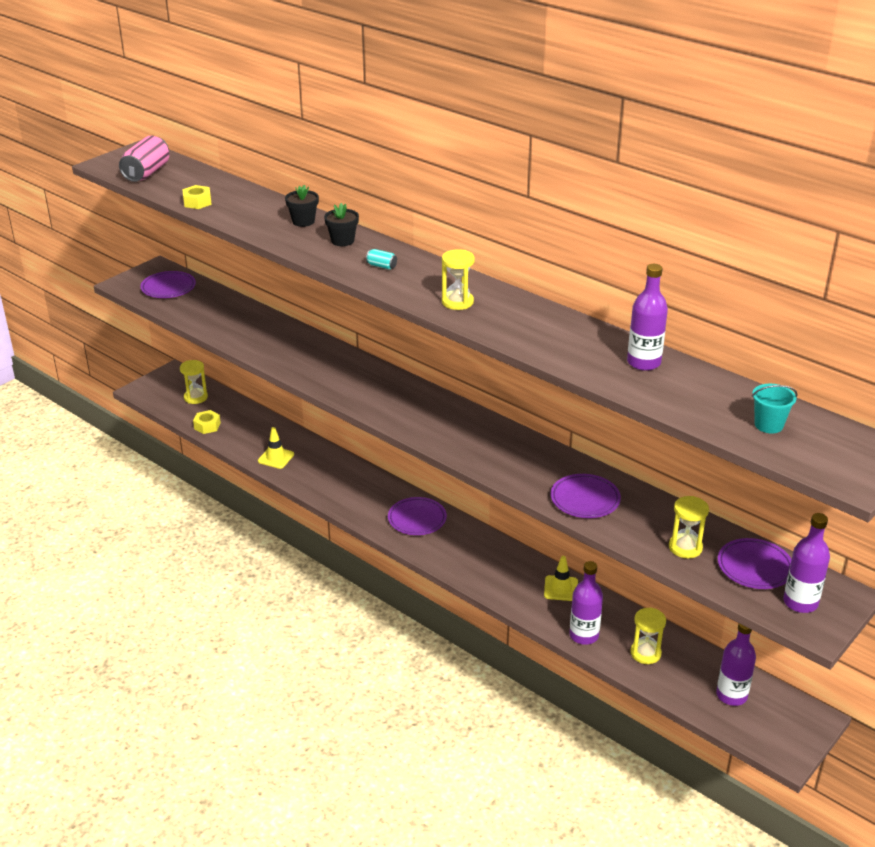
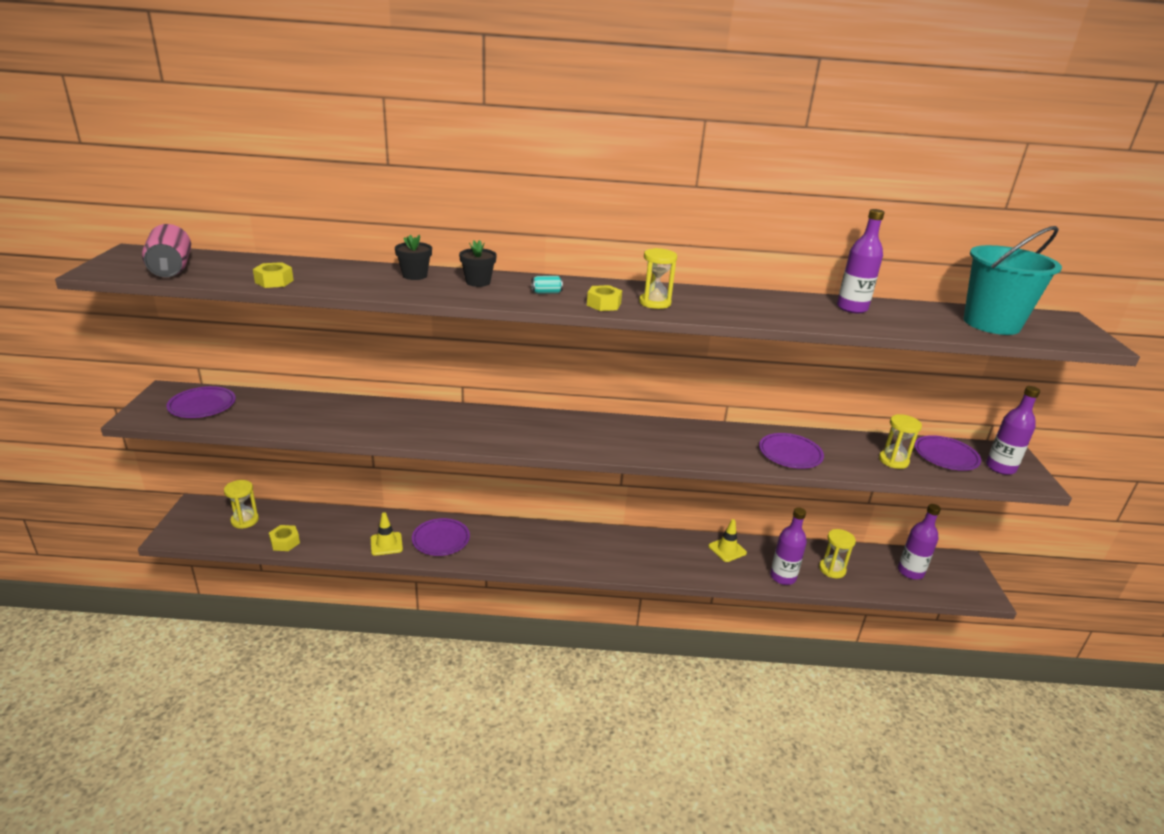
camera: 40 degrees left, 5 degrees down
purple plate [388,497,447,535] -> purple plate moved to [412,518,470,556]
turquoise bucket [752,384,798,434] -> turquoise bucket [963,226,1062,335], size x2.19
none -> yellow nut [587,285,622,311]

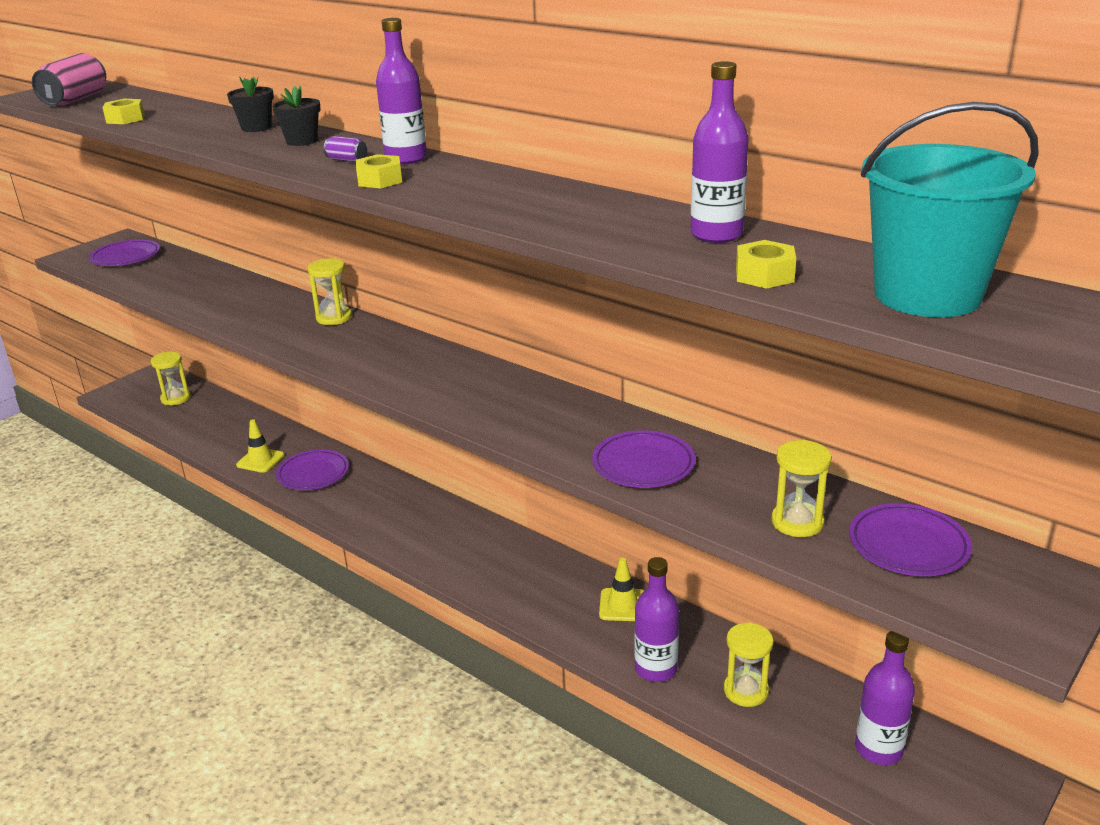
camera: 40 degrees right, 0 degrees up
yellow nut [269,525,300,551] -> yellow nut moved to [736,240,796,289]
turquoise can [531,276,563,294] -> purple can [324,136,367,162]
yellow hourglass [639,248,677,309] -> yellow hourglass moved to [308,258,352,325]
purple bottle [986,386,1040,475] -> purple bottle moved to [376,18,427,164]

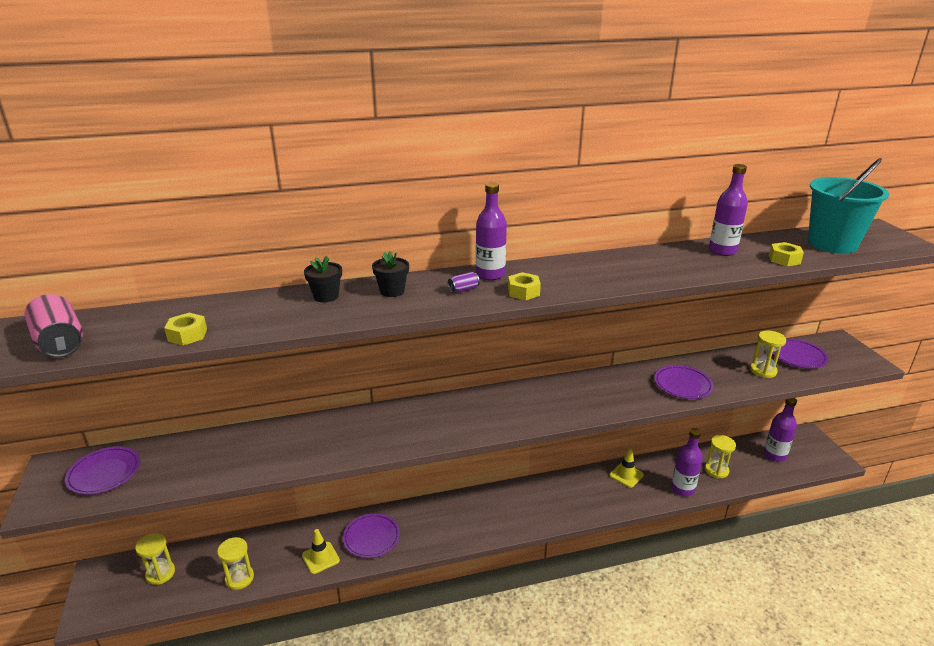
camera: 55 degrees left, 0 degrees up
yellow hourglass [308,258,352,325] -> yellow hourglass moved to [217,537,254,590]

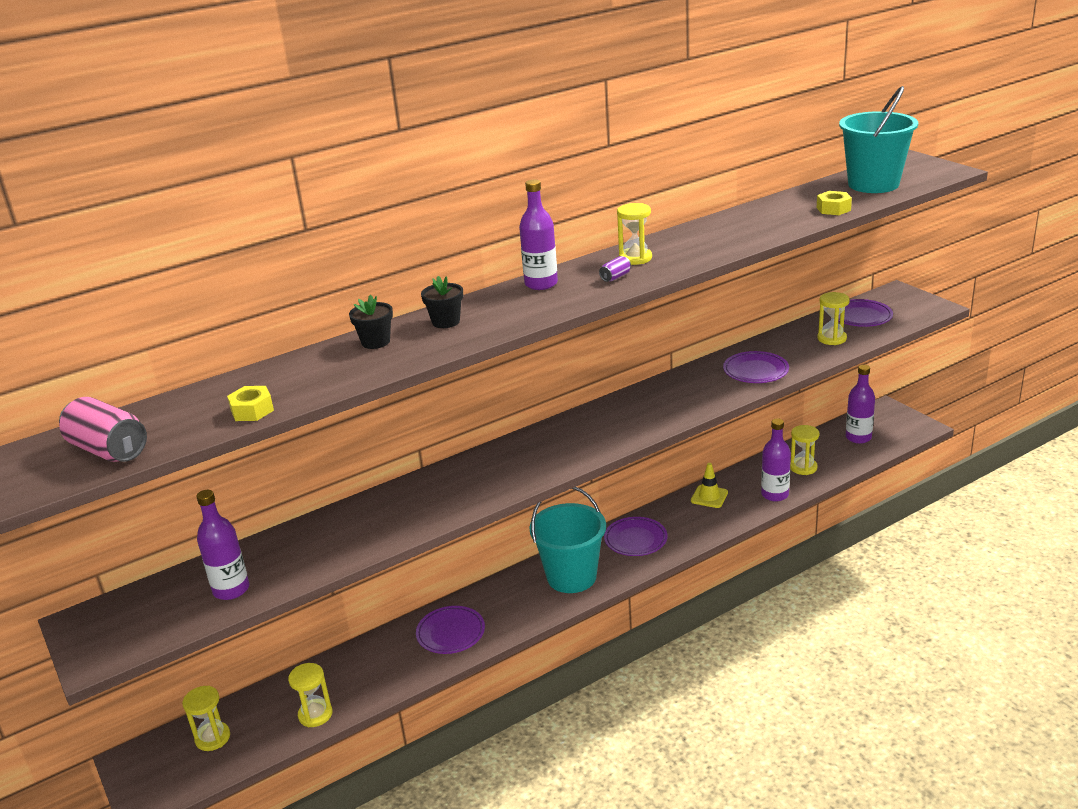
camera: 15 degrees left, 0 degrees up
purple plate [65,447,140,495] -> purple plate moved to [604,517,667,556]
yellow traffic cone [302,529,340,574] -> none
purple can [448,272,480,293] -> purple can moved to [599,256,631,282]
yellow nut [508,272,541,300] -> none
purple bottle [709,164,748,256] -> purple bottle moved to [196,490,250,600]
none -> turquoise bucket [529,487,606,593]
none -> yellow hourglass [617,203,652,265]

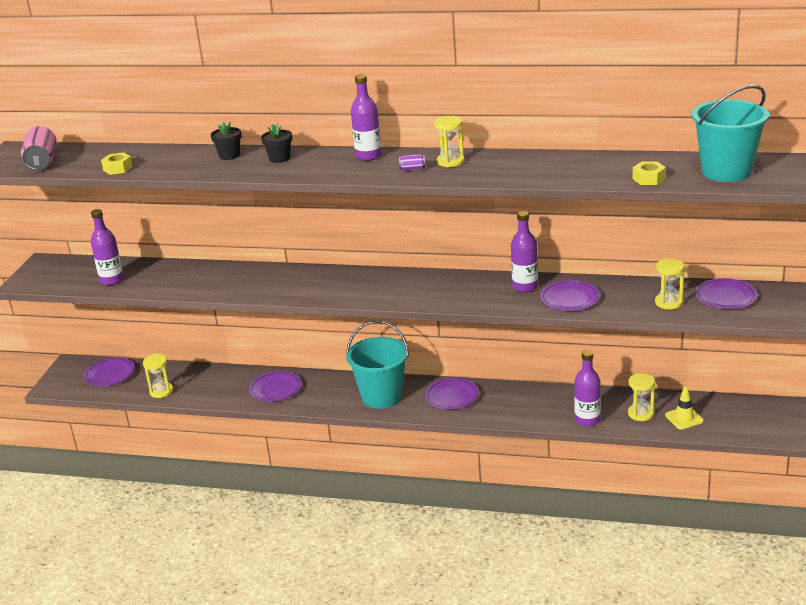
camera: 45 degrees right, 0 degrees up
yellow hourglass [182,686,230,751] -> purple plate [84,357,135,386]
yellow traffic cone [691,463,728,508] -> yellow traffic cone moved to [665,386,704,430]
purple bottle [846,365,875,444] -> purple bottle moved to [511,211,538,292]

